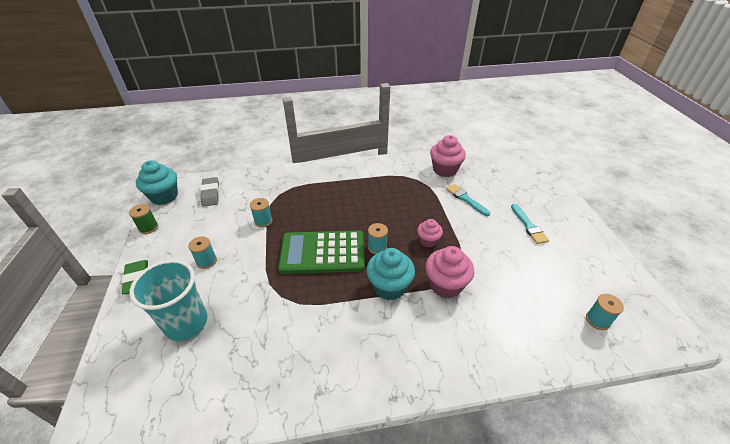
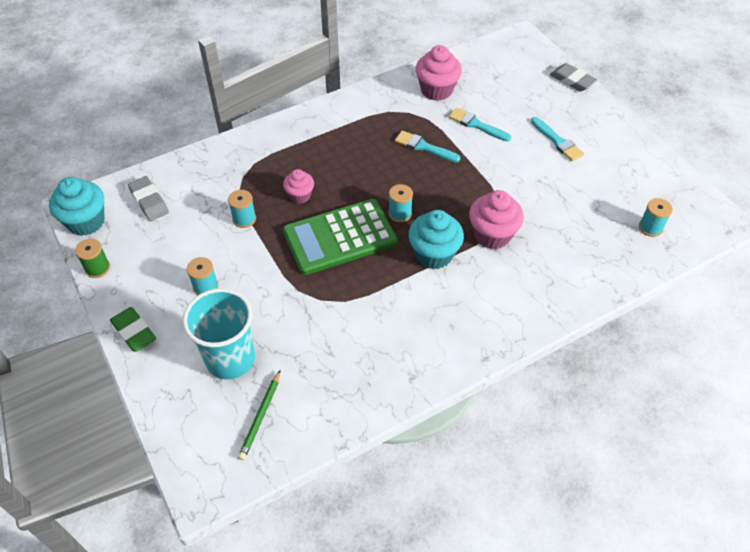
camera: 20 degrees left, 10 degrees up
pink cupcake [417,219,443,247] -> pink cupcake moved to [283,169,314,204]
none -> green pencil [238,371,280,460]
none -> turquoise brush [395,131,460,162]
none -> grey eraser [550,63,597,92]

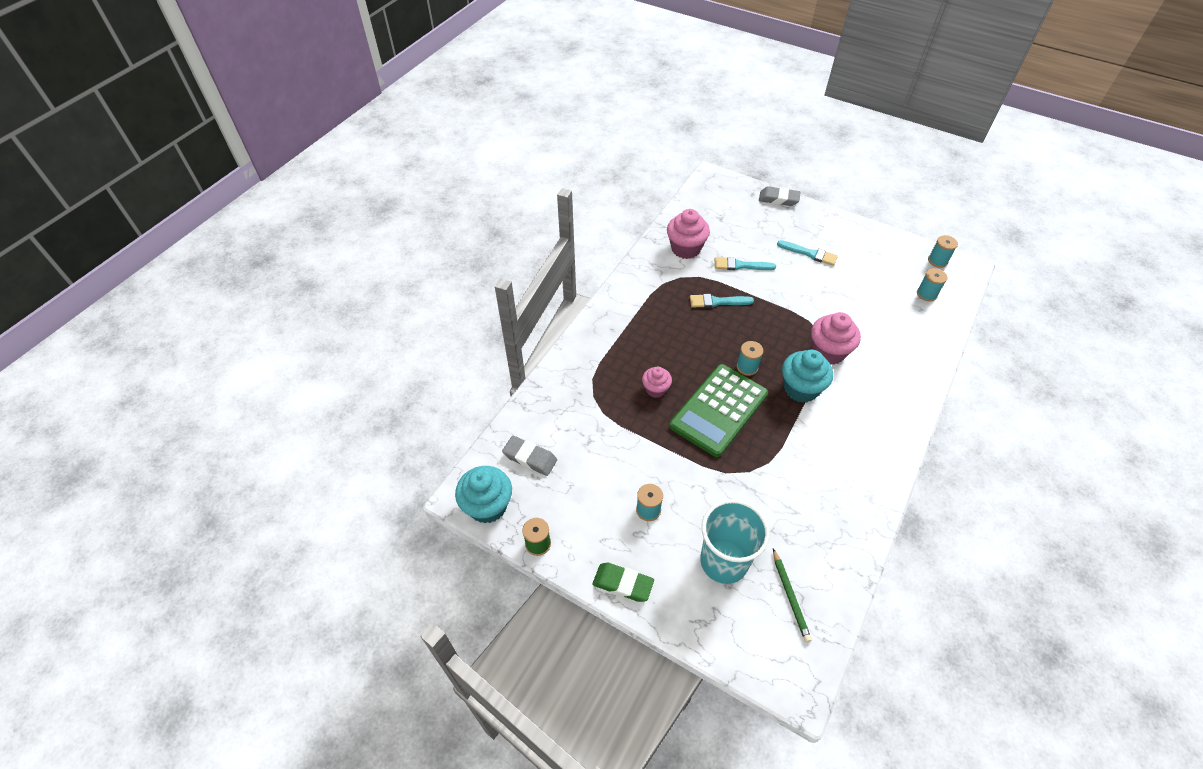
camera: 30 degrees left, 0 degrees up
turquoise spool [228,190,256,228] -> turquoise spool moved to [928,235,958,268]

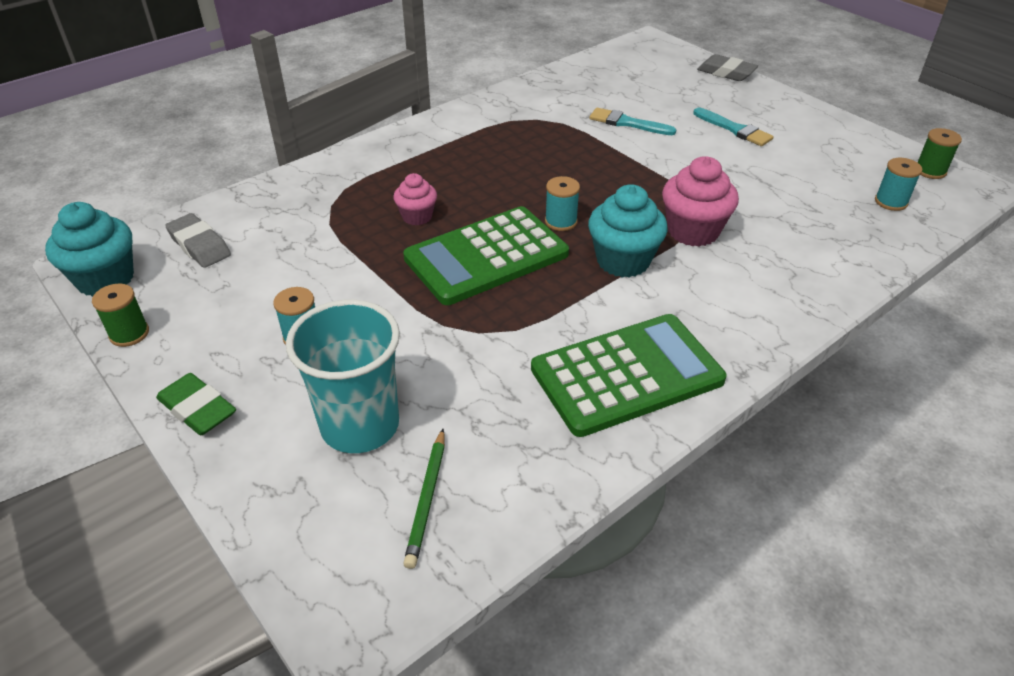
camera: 20 degrees right, 10 degrees down
pink cupcake [667,209,710,259] -> none
turquoise brush [690,294,754,308] -> none
turquoise spool [928,235,958,268] -> green spool [917,128,962,179]
none -> green calculator [531,314,727,437]

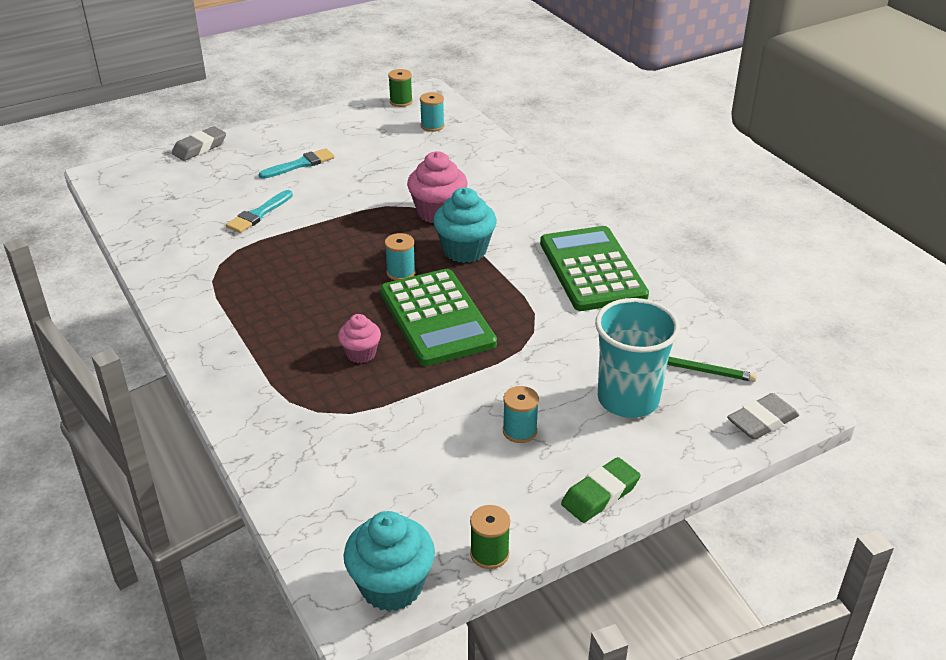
camera: 80 degrees left, 5 degrees down
grey eraser [165,213,231,268] -> grey eraser moved to [727,393,799,440]

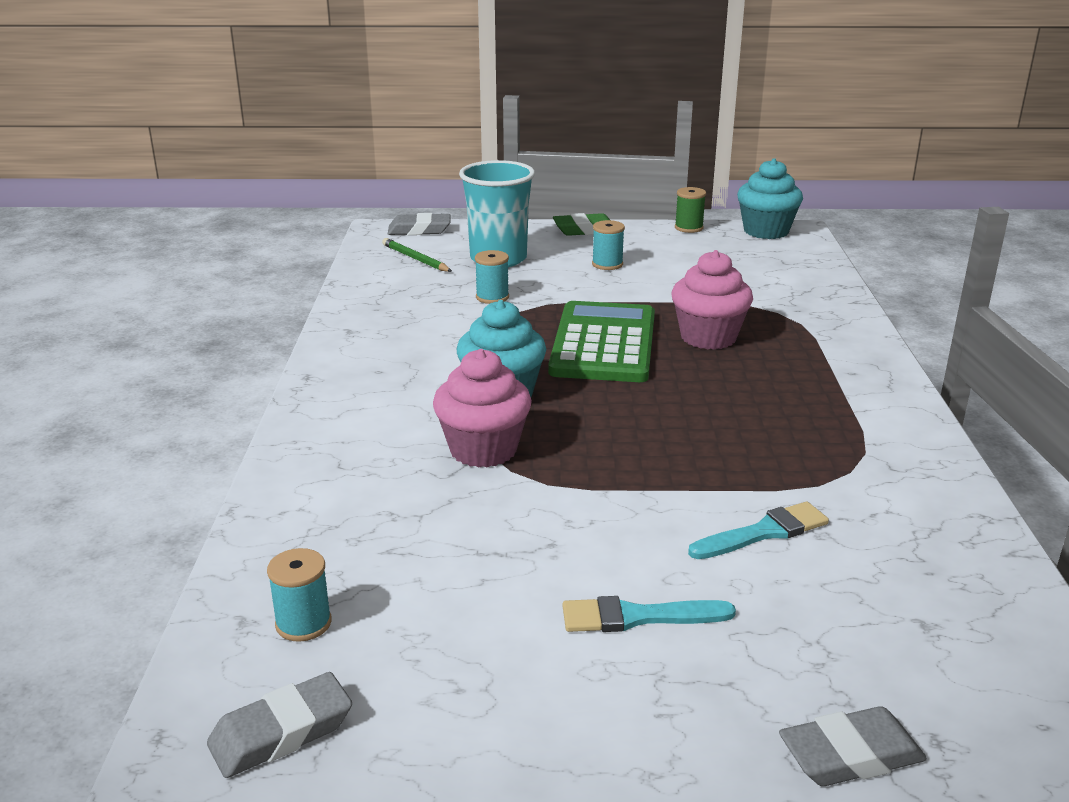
camera: 150 degrees left, 10 degrees down
pink cupcake [338,314,381,363] -> pink cupcake [672,250,753,350], size x1.66
turquoise spool [385,233,416,280] -> turquoise spool moved to [475,250,509,304]
green spool [388,69,413,107] -> grey eraser [207,672,352,778]
green calculator [540,226,649,311] -> none

